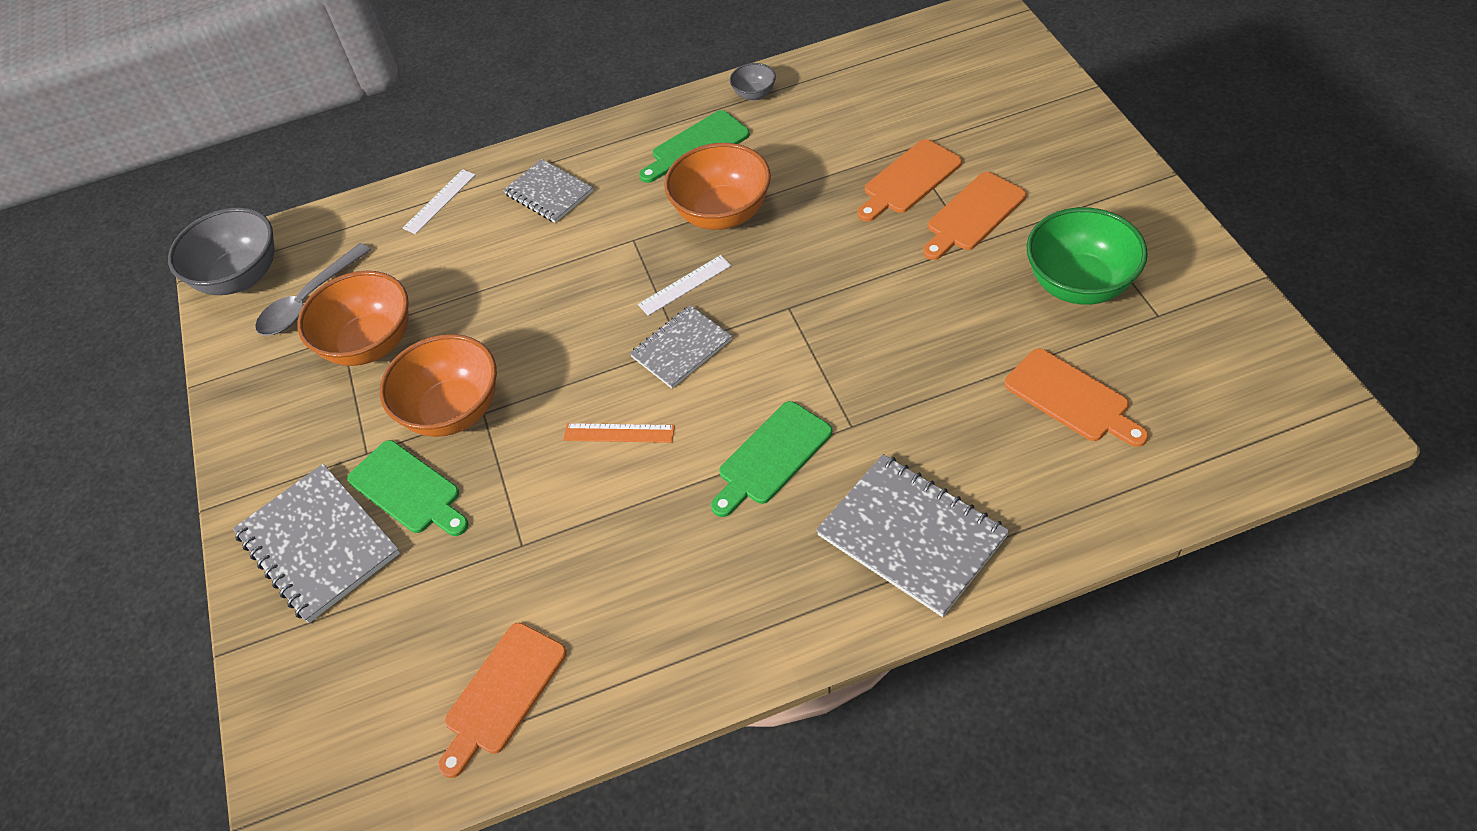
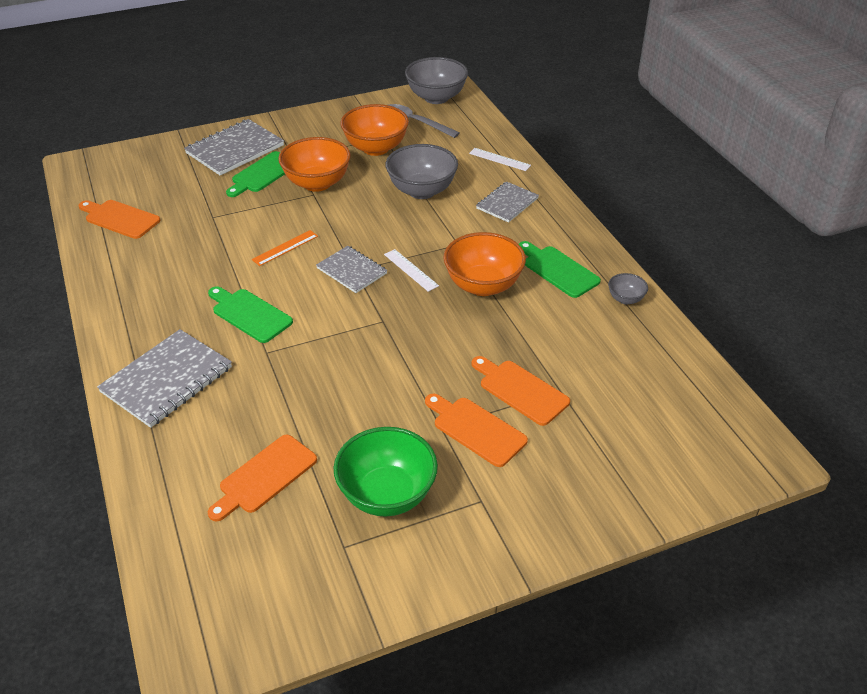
camera: 80 degrees right, 10 degrees down
orange ruler [563,423,675,443] -> orange ruler turned 45 degrees clockwise [252,230,318,266]
none -> grey bowl [385,144,458,199]

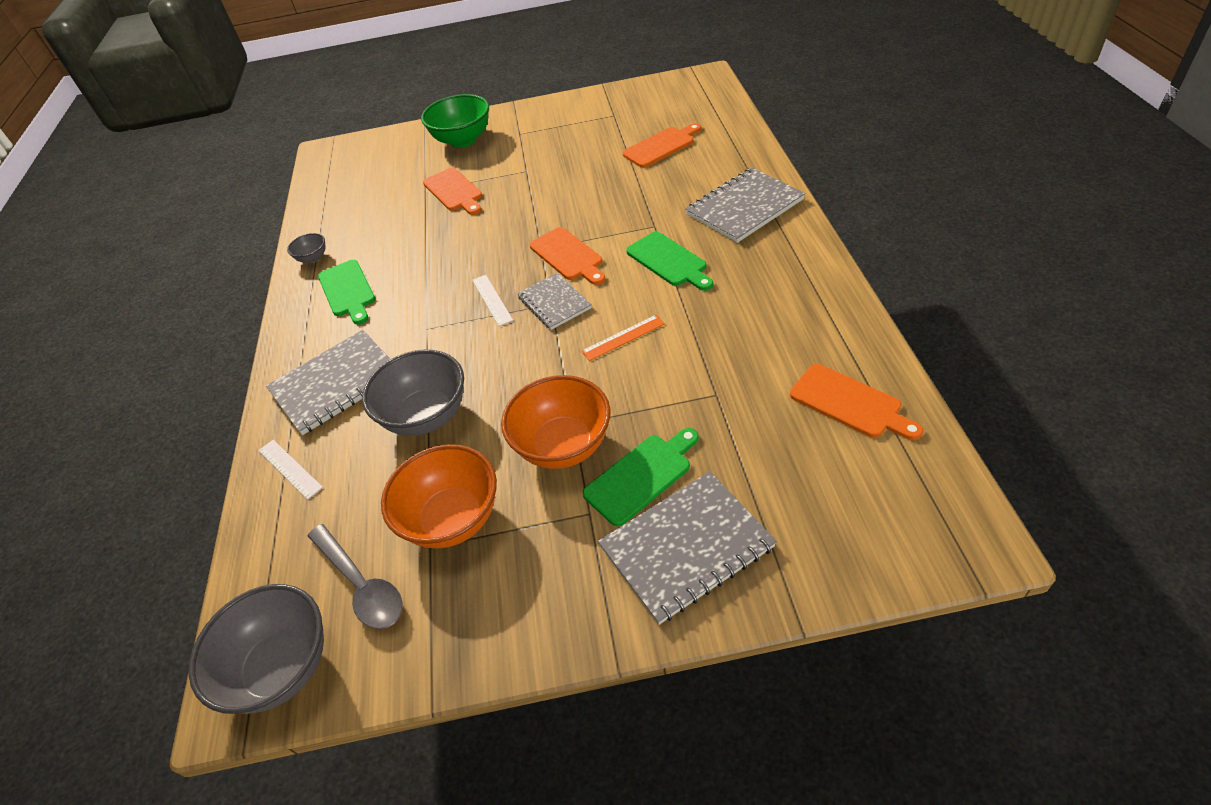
camera: 160 degrees left, 5 degrees up
green bowl [334,427,438,516] -> green bowl moved to [421,94,489,148]
orange cutting board [425,394,528,467] -> orange cutting board moved to [530,227,606,285]
orange bowl [443,232,526,296] -> none
grey notebook [476,181,539,223] -> grey notebook [266,330,390,435], size x1.60

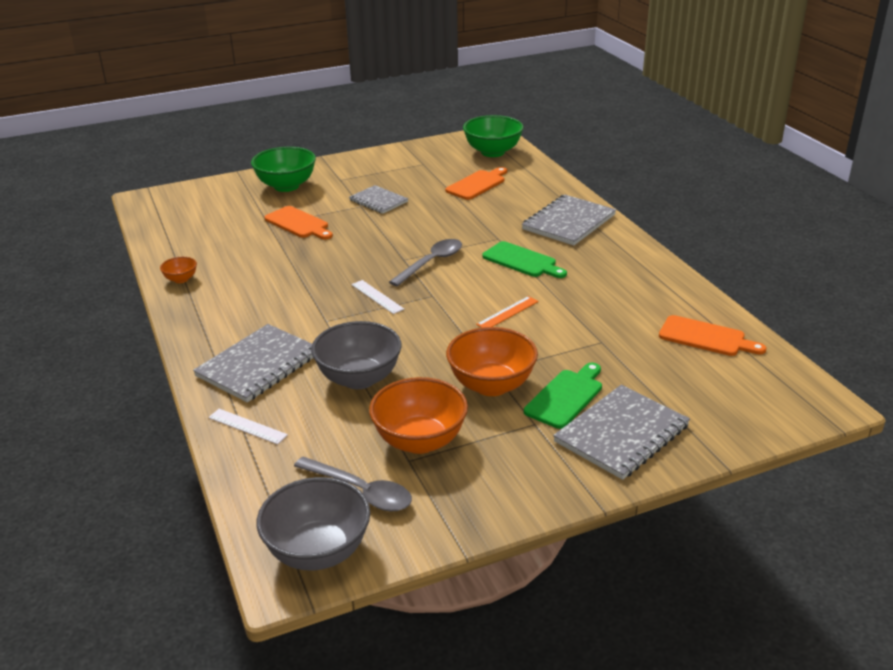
camera: 20 degrees left, 15 degrees down
grey bowl [287,233,326,263] -> orange bowl [160,257,197,283]
green cutting board [318,260,375,325] -> none
grey notebook [517,273,592,330] -> grey notebook moved to [349,185,408,214]
orange cutting board [530,227,606,285] -> grey spoon [389,239,462,287]
none -> green bowl [463,115,523,157]

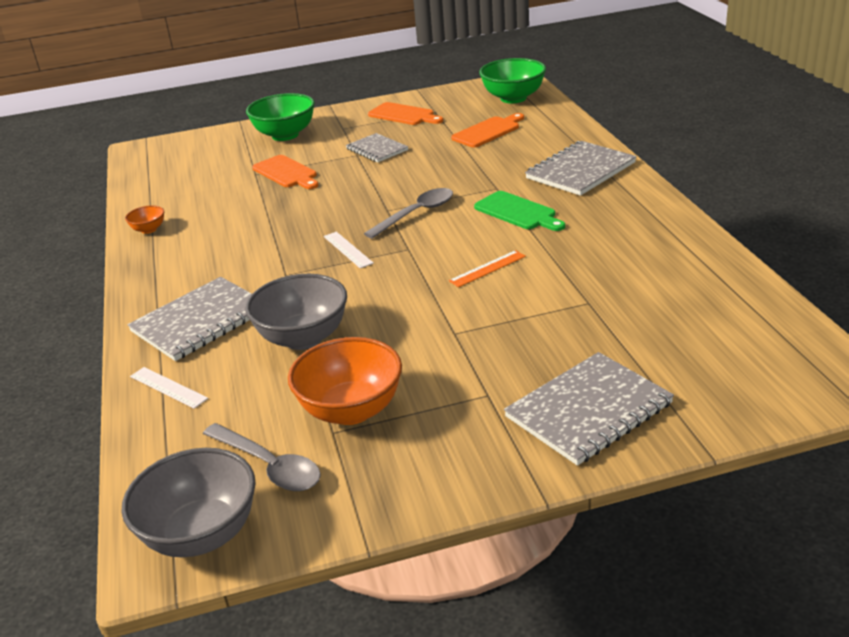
camera: 10 degrees right, 0 degrees up
orange bowl [446,327,538,396] -> none
green cutting board [524,363,602,429] -> none
orange cutting board [659,315,766,356] -> orange cutting board moved to [368,102,443,125]

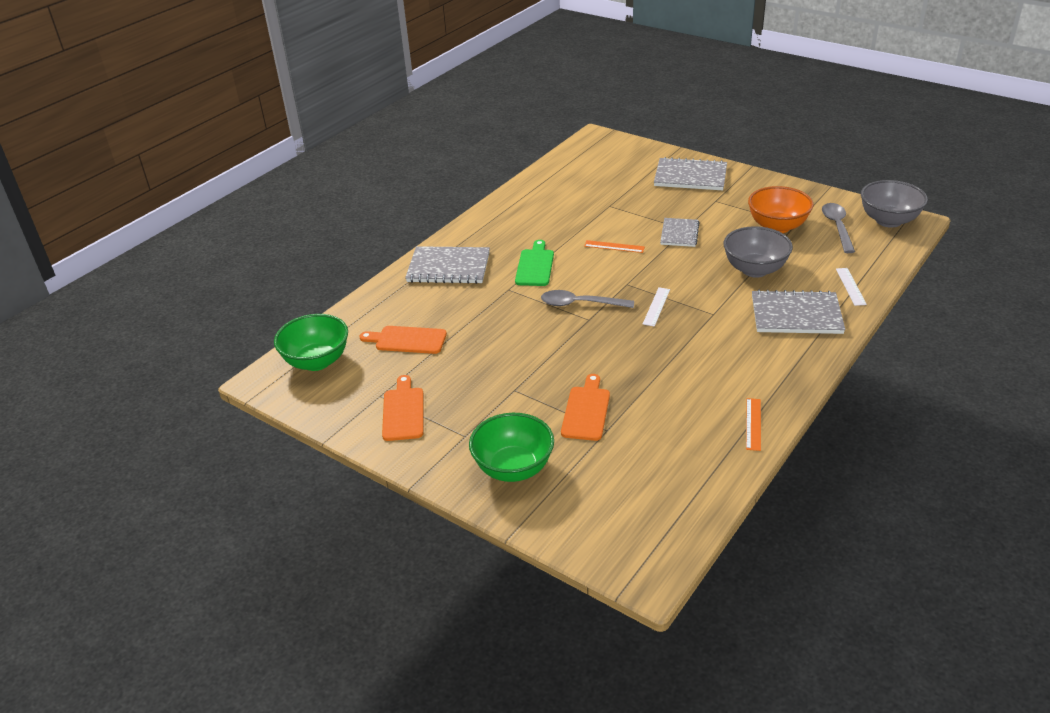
camera: 130 degrees left, 5 degrees up
orange bowl [125,205,164,234] -> orange ruler [746,398,761,451]
grey notebook [346,133,408,162] -> grey notebook moved to [660,218,700,247]

